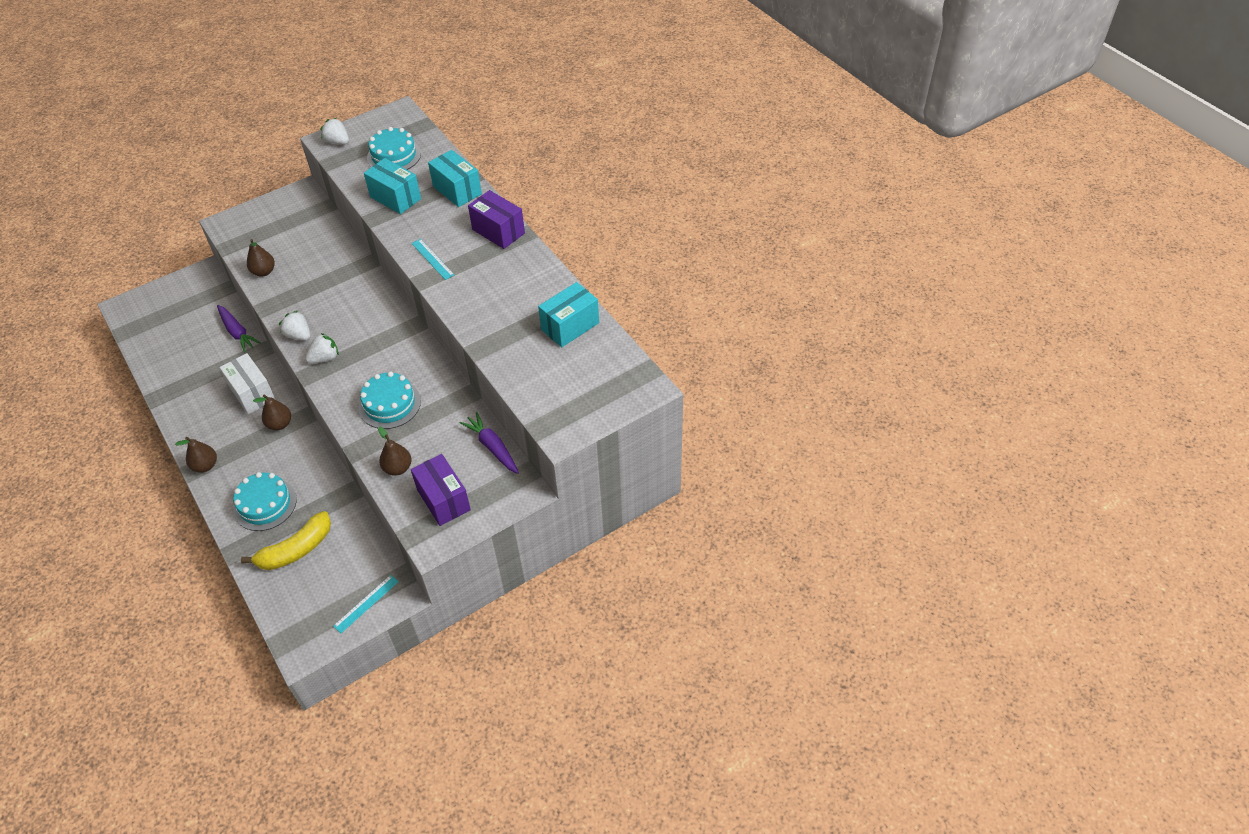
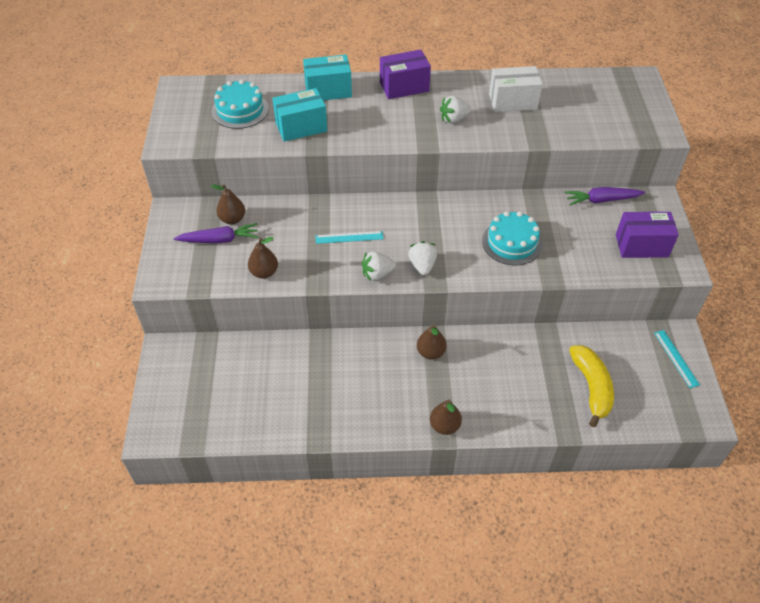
camera: 60 degrees left, 0 degrees up
purple carrot [217,305,261,353] -> purple carrot moved to [173,223,258,244]
white box [219,353,276,414] -> white box moved to [489,66,543,112]
turquoise cake [233,472,297,531] -> none
white strawberry [320,118,349,145] -> white strawberry moved to [440,96,471,124]
brown pear [378,427,412,476] -> brown pear moved to [211,184,245,224]
turquoise ruler [411,239,454,280] -> turquoise ruler moved to [316,231,383,244]
turquoise box [538,282,599,347] -> none

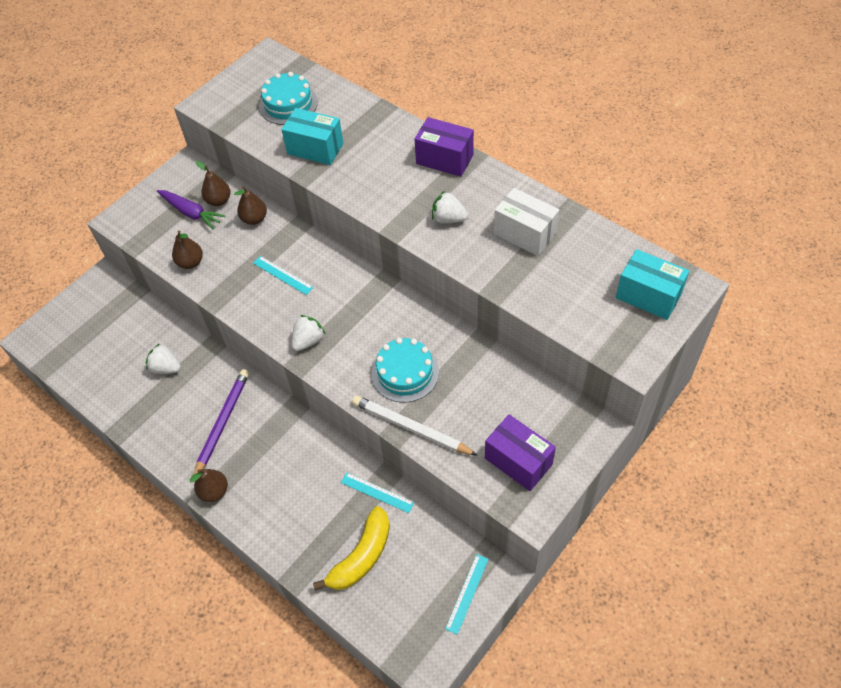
camera: 45 degrees right, 5 degrees up
turquoise box [303,55,352,100] -> turquoise box moved to [616,249,689,320]
white strawberry [362,252,396,281] -> white strawberry moved to [146,343,181,374]
brown pear [417,324,447,360] -> brown pear moved to [234,186,267,225]
purple carrot [565,187,645,205] -> none
none -> purple pencil [194,369,249,474]
none -> turquoise ruler [341,472,415,513]
none -> white pencil [352,395,478,456]

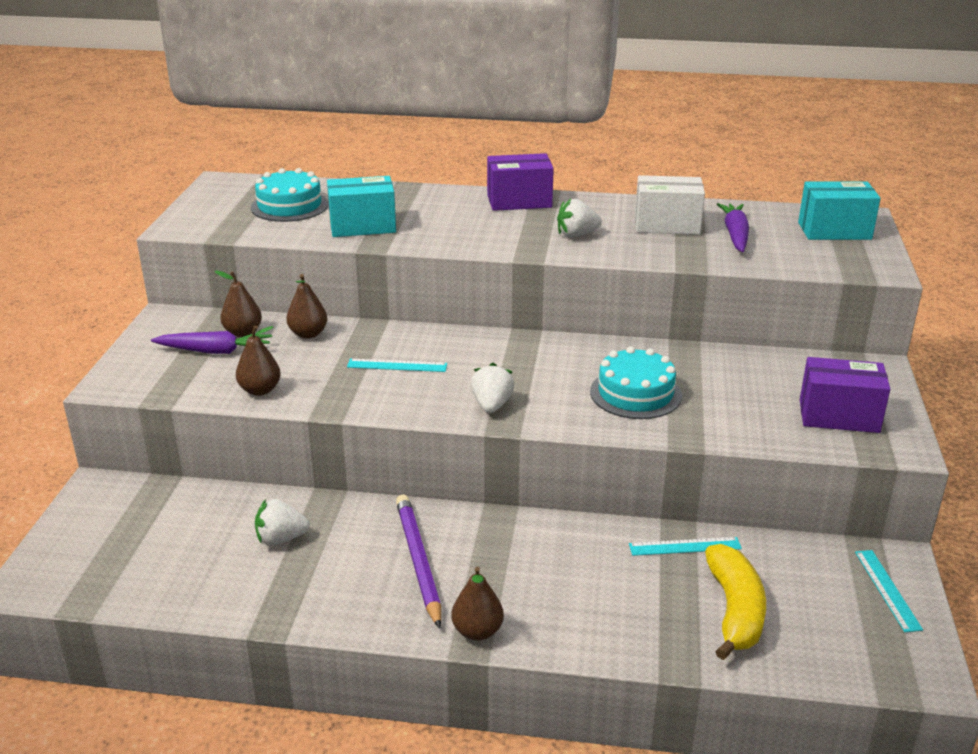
camera: 35 degrees left, 25 degrees down
white pencil [352,395,478,456] -> none
none -> purple carrot [717,203,749,252]

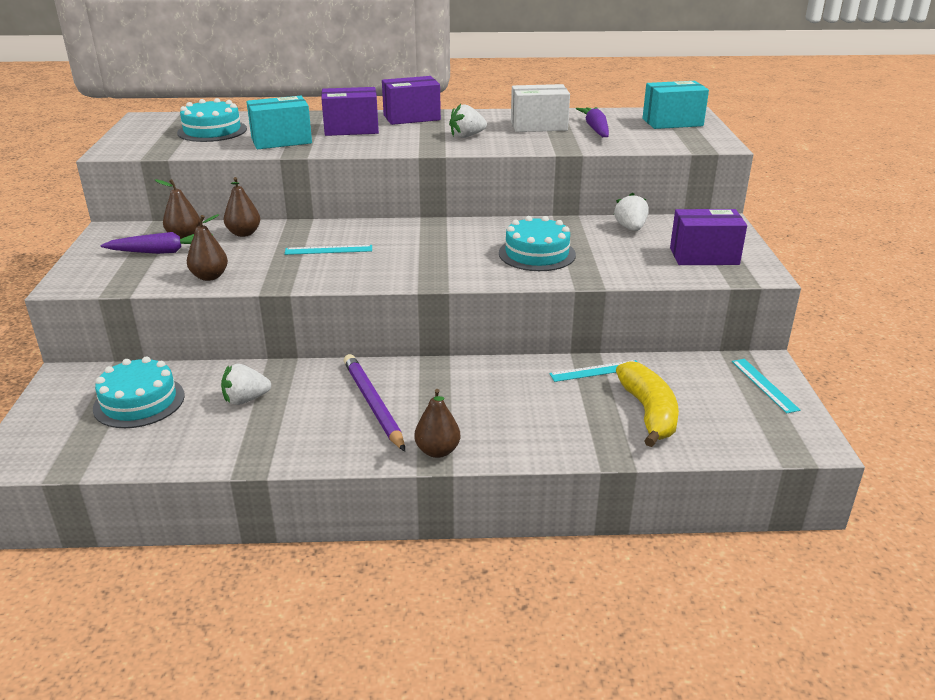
camera: 10 degrees left, 0 degrees up
white strawberry [471,363,515,413] -> white strawberry moved to [614,193,649,231]
none -> turquoise cake [93,357,185,428]
none -> purple box [321,87,379,136]

